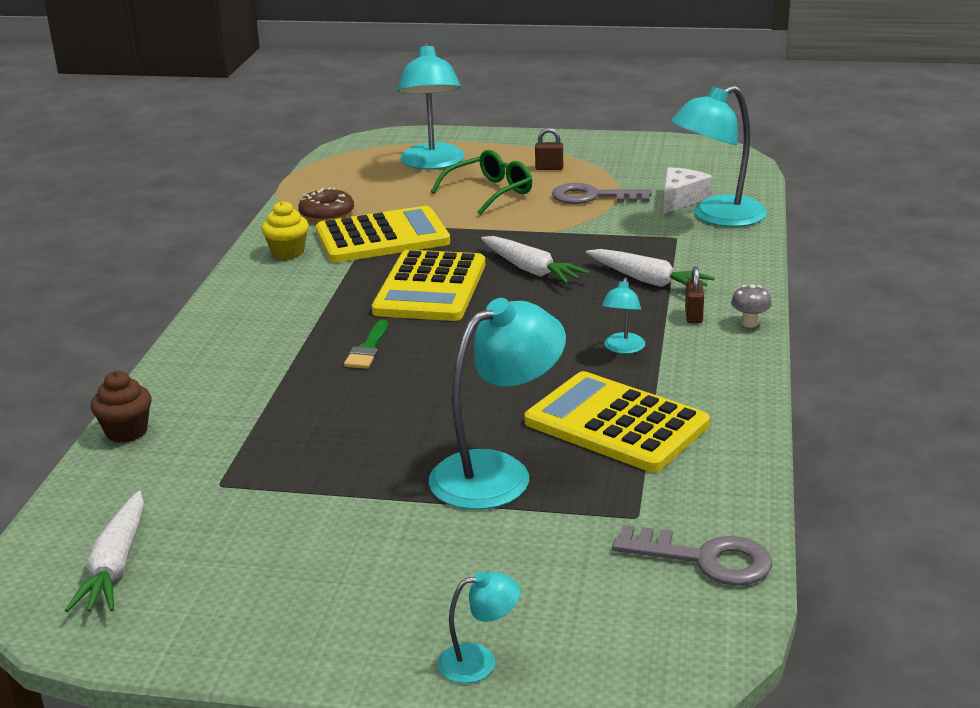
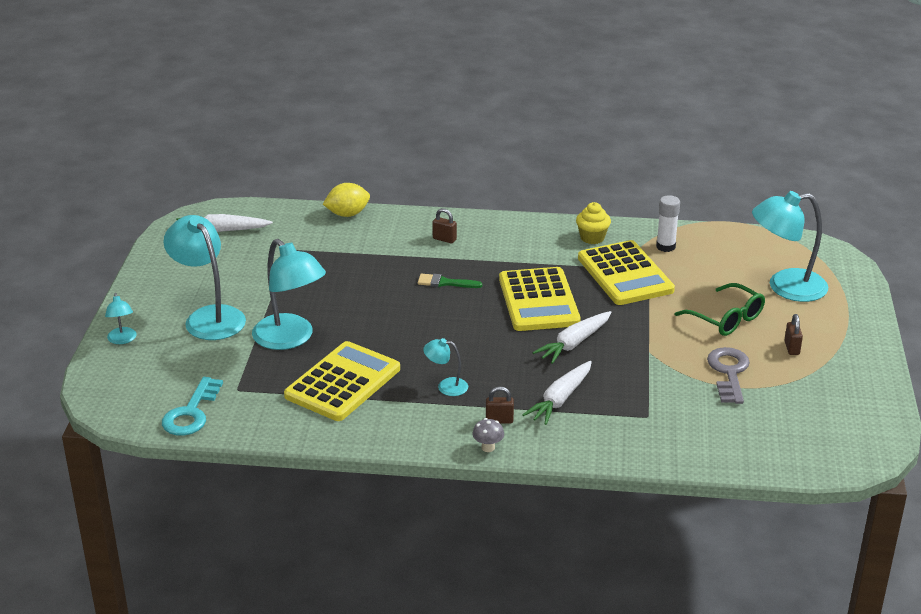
camera: 85 degrees right, 5 degrees up
brown cupcake [91,371,152,443] -> yellow lemon [323,183,370,217]
brown donut [298,188,354,222] -> white glue stick [656,195,680,252]
yellow calculator [372,250,485,321] -> yellow calculator turned 105 degrees counterclockwise [499,267,581,331]
grey key [612,525,772,586] -> turquoise key [162,377,223,436]
white cheese [663,167,713,214] -> none
turquoise lamp [671,85,767,227] -> turquoise lamp moved to [164,215,246,340]
none -> brown padlock [432,208,457,243]

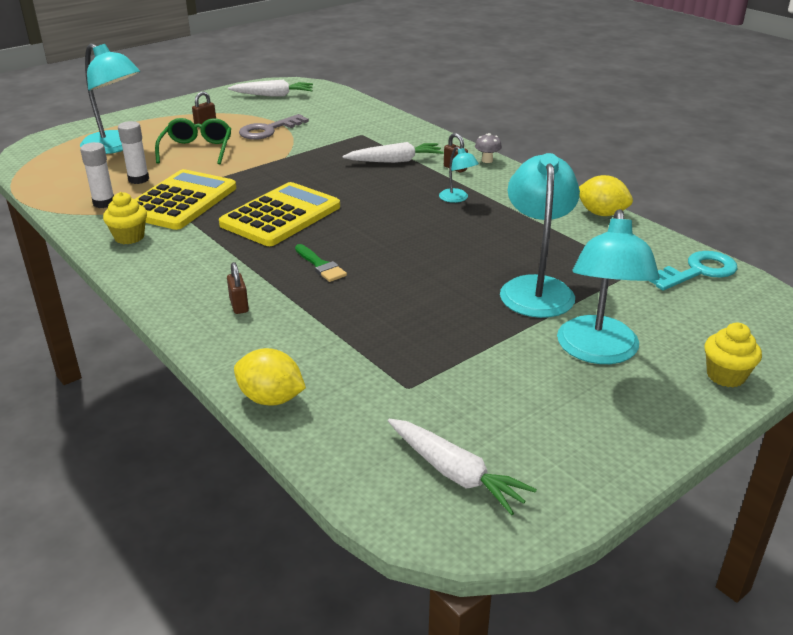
camera: 135 degrees left, 0 degrees up
turquoise lamp [105,293,137,344] -> yellow cupcake [705,323,762,387]
yellow calculator [284,341,400,421] -> none
white carrot [532,311,612,364] -> white carrot moved to [228,80,313,97]
none -> white glue stick [118,121,149,184]
none -> yellow lemon [579,175,633,216]

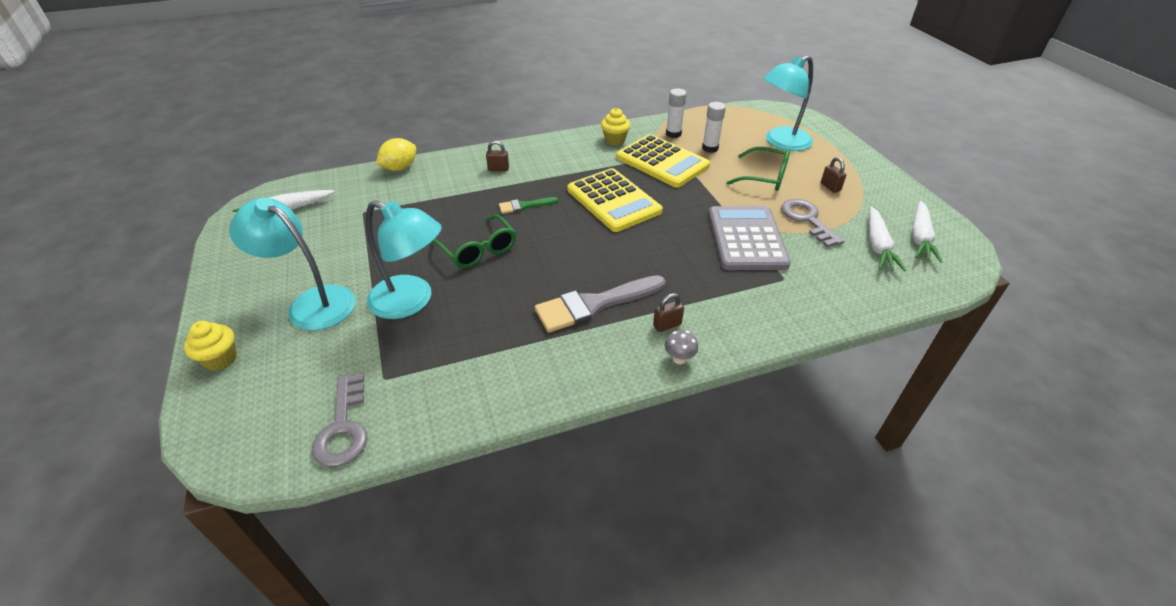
camera: 110 degrees right, 10 degrees up
white carrot [342,142,444,163] -> white carrot moved to [869,207,906,272]
turquoise lamp [439,147,479,203] -> grey brush [535,275,666,333]
yellow lemon [579,175,633,216] -> none
turquoise key [650,251,737,290] -> grey key [312,374,367,467]
none -> green glasses [432,215,516,268]
none -> grey calculator [708,206,791,270]

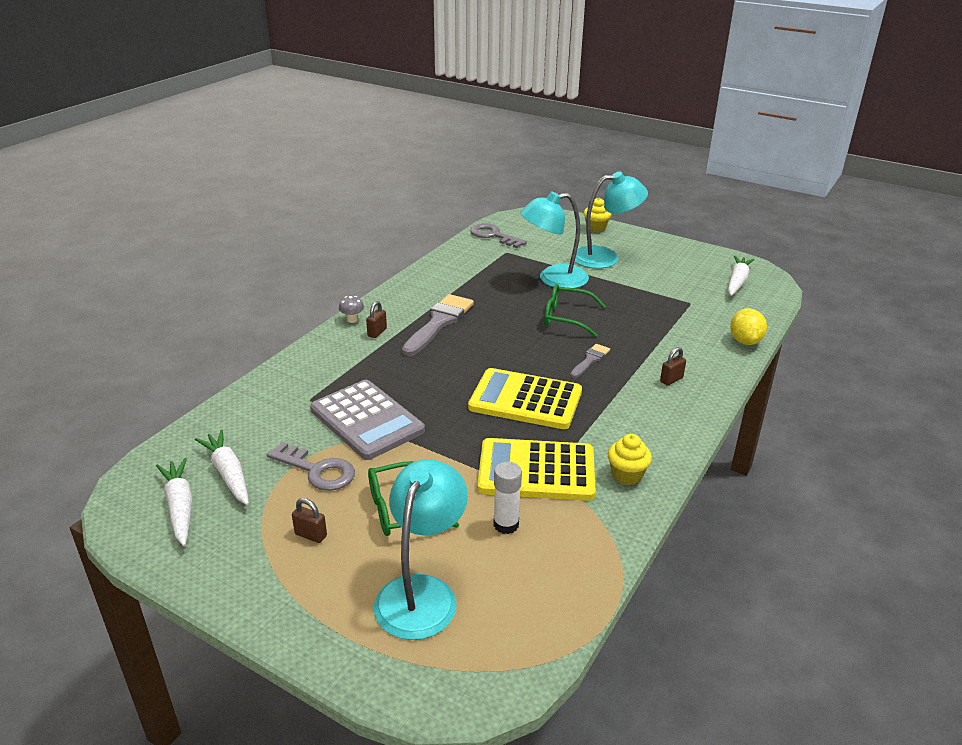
camera: 140 degrees right, 10 degrees down
green brush [499,197,558,214] -> grey brush [570,344,610,378]
white glue stick [666,88,687,138] -> none

